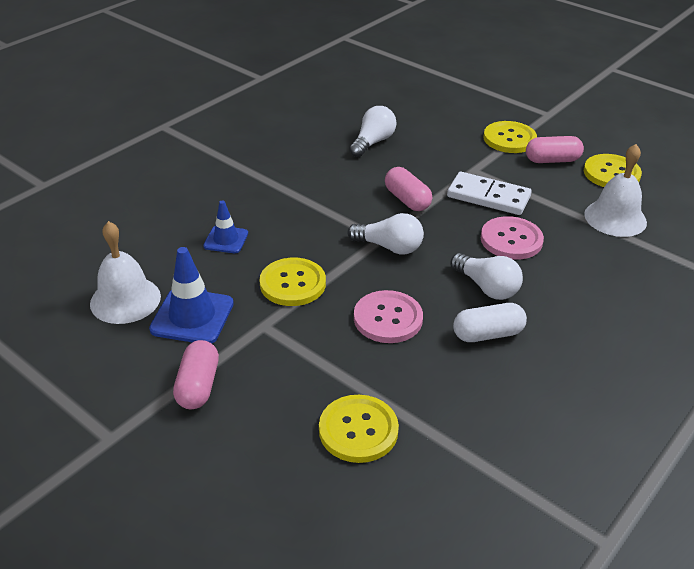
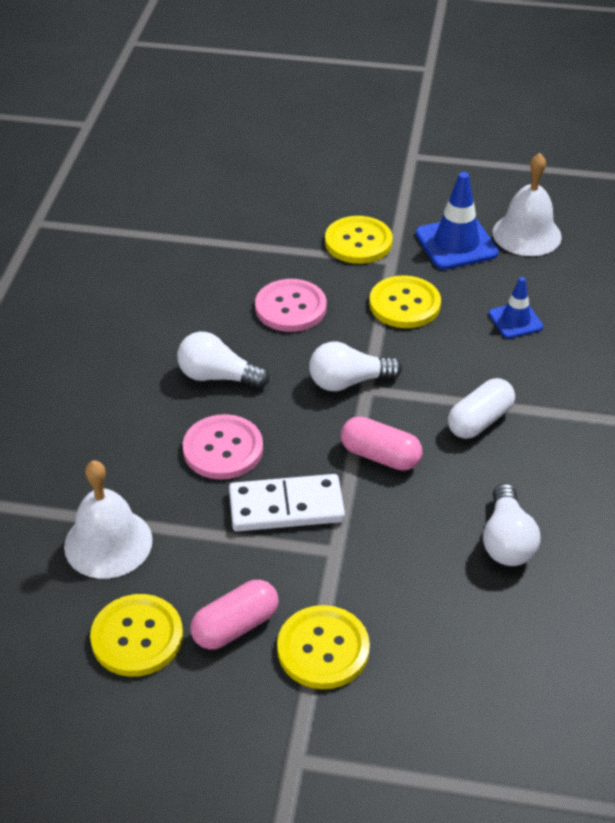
camera: 150 degrees right, 5 degrees up
pink capsule [173,340,219,409] -> none
yellow button [319,395,399,463] -> yellow button moved to [325,216,393,264]
white capsule [453,303,527,342] -> white capsule moved to [448,378,515,439]

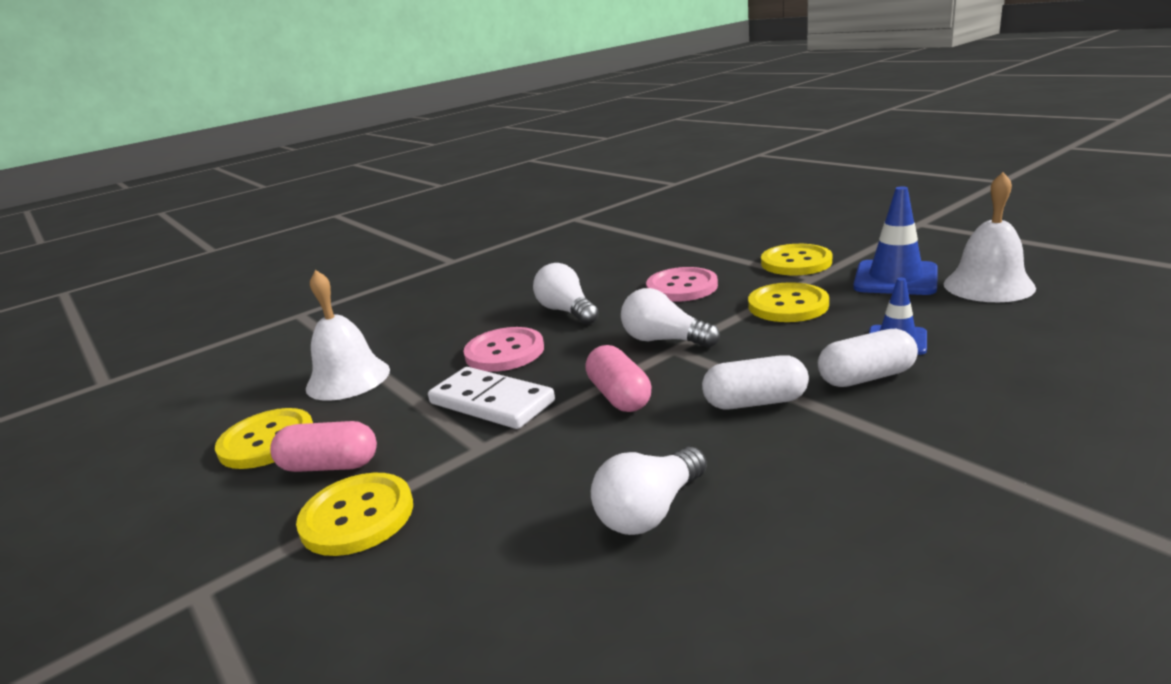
camera: 45 degrees right, 20 degrees down
none -> white capsule [818,329,918,387]

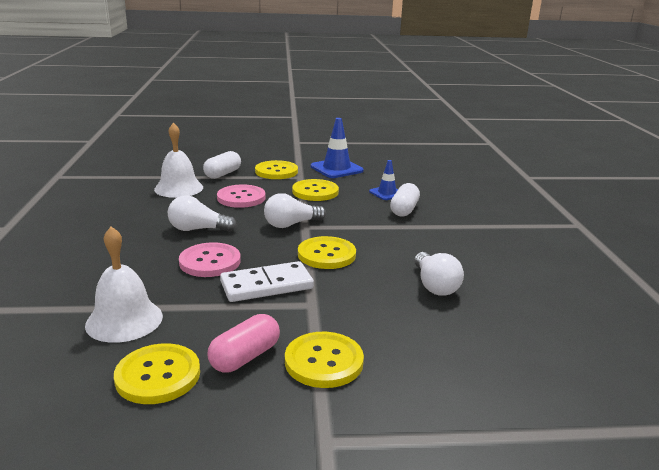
camera: 60 degrees left, 0 degrees up
pink capsule [585,345,651,412] -> yellow button [298,236,356,269]
white capsule [702,355,809,410] -> white capsule moved to [203,151,241,179]
white bell [944,172,1036,302] -> white bell moved to [154,123,203,198]

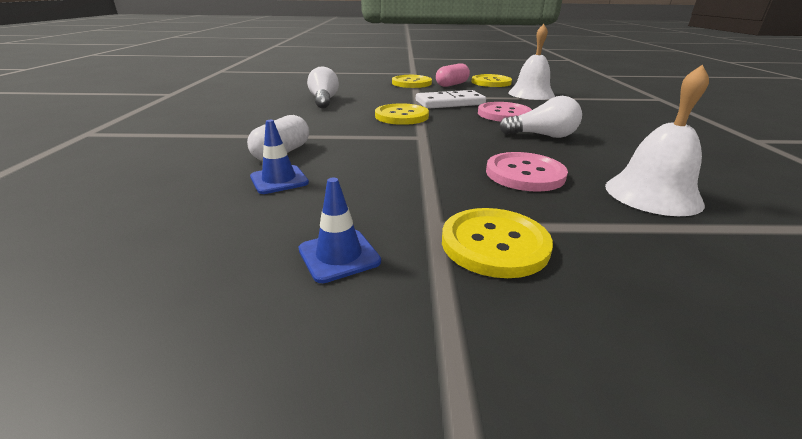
camera: 175 degrees left, 5 degrees up
white capsule [203,151,241,179] -> none
white light bulb [264,193,326,228] -> none
yellow button [292,179,339,201] -> none
blue traffic cone [311,118,364,178] -> blue traffic cone [298,178,381,283], size x0.61

